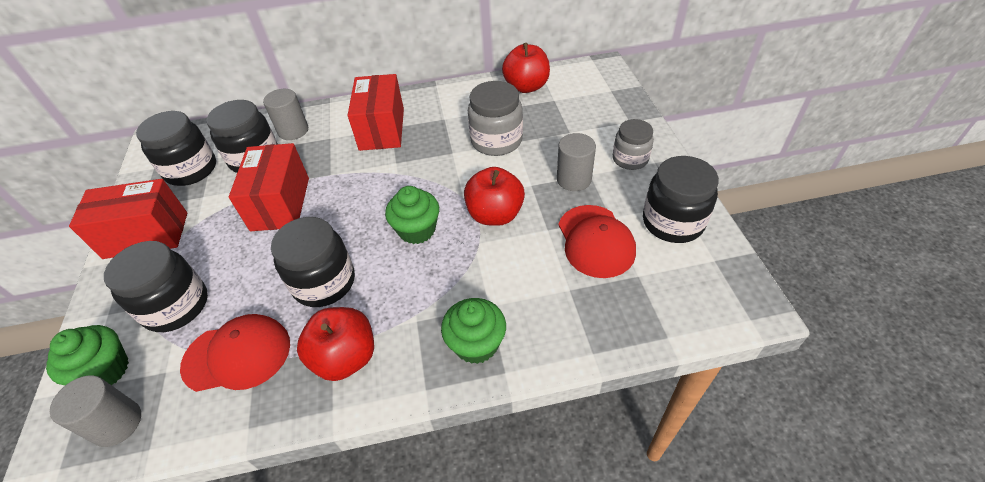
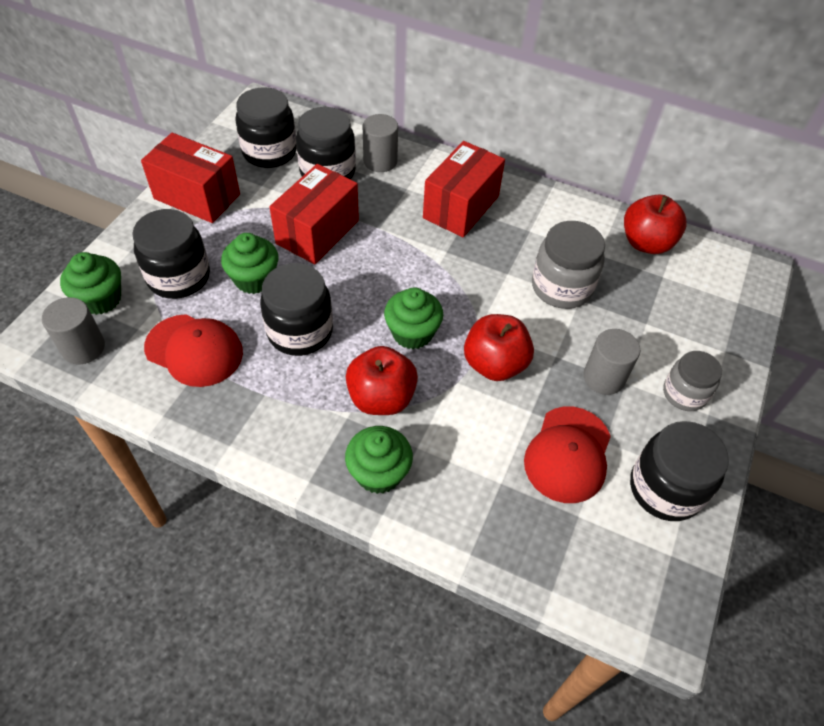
camera: 30 degrees right, 5 degrees up
red apple [297,307,374,381] -> red apple moved to [346,346,418,415]
none -> green cupcake [221,233,278,294]

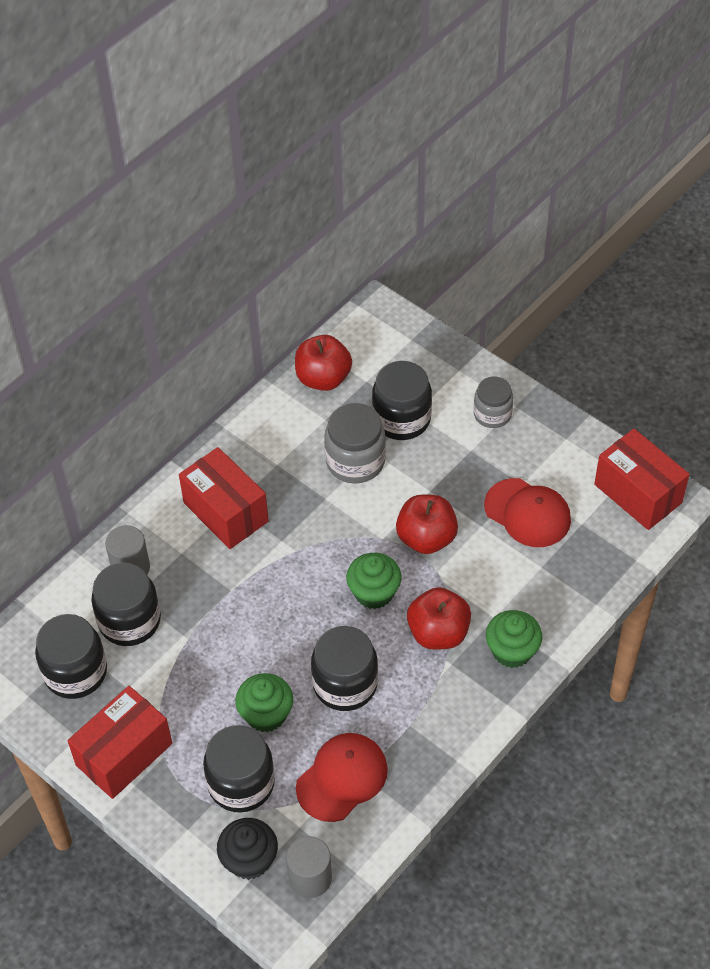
camera: 70 degrees left, 0 degrees up
green cupcake [60,252,121,315] -> black cupcake [217,818,278,880]
red box [270,164,359,264] -> red box moved to [594,429,690,530]
grey cylinder [583,329,640,395] -> none
black jar [630,421,729,521] -> black jar moved to [372,361,432,440]

